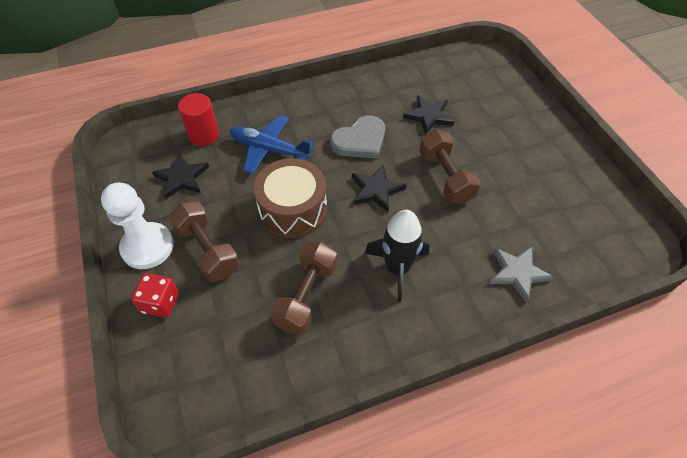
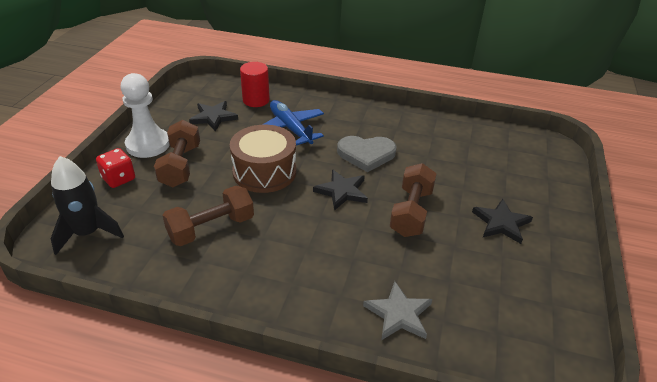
camera: 35 degrees right, 15 degrees down
black rocket [365,210,429,302] -> black rocket moved to [51,156,124,255]
black star [403,95,455,135] -> black star moved to [472,199,533,244]

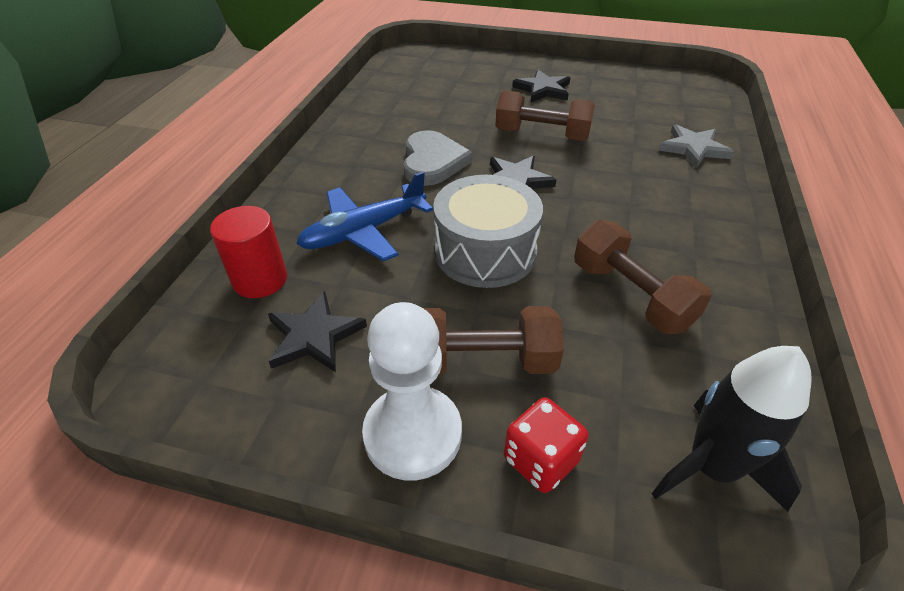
camera: 90 degrees left, 5 degrees up
brown drum [230,125,296,193] -> grey drum [433,175,543,288]

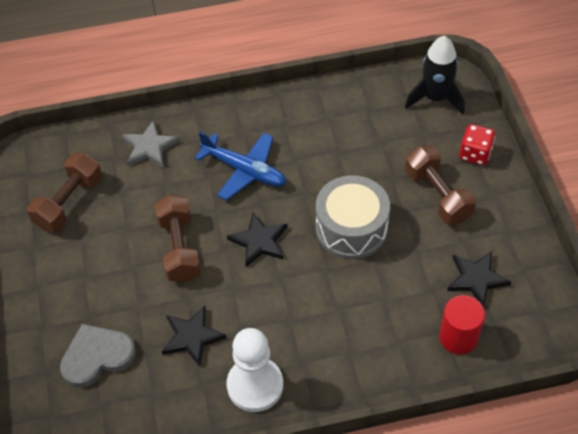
camera: 115 degrees left, 10 degrees up
blue plane [296,172,433,261] -> blue plane moved to [194,132,286,200]
white pawn [362,302,462,481] -> white pawn moved to [227,328,283,412]
grey heart [403,130,473,186] -> grey heart moved to [60,324,136,388]
black star [512,70,570,102] -> black star moved to [162,306,227,367]
brown dumbbell [574,220,712,334] -> brown dumbbell moved to [27,153,102,232]

